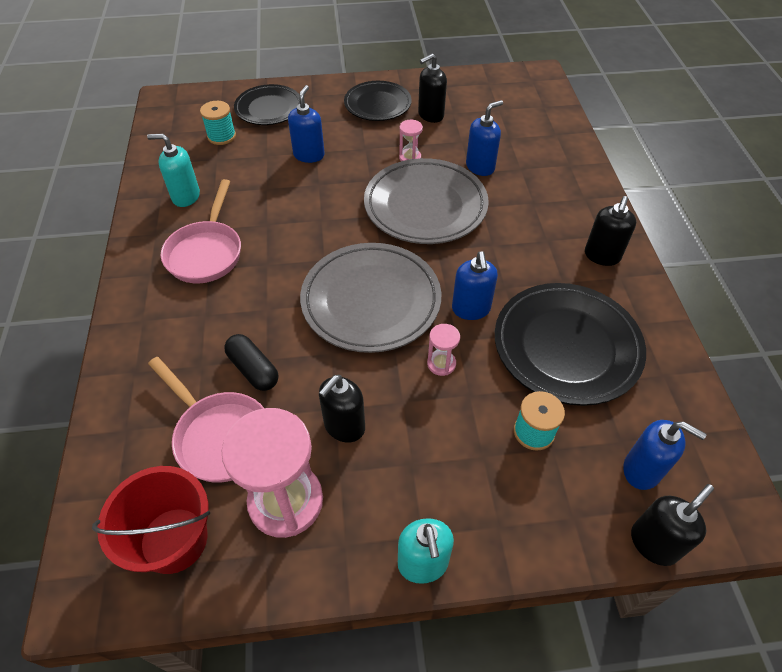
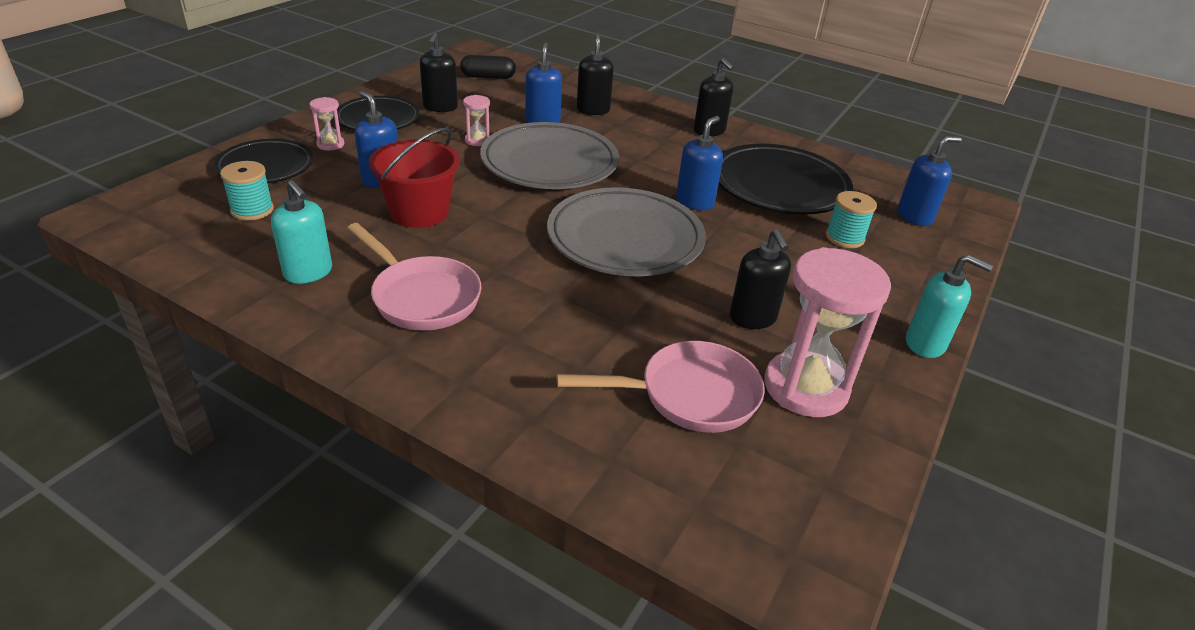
camera: 55 degrees left, 15 degrees down
red bucket [92,466,210,574] -> red bucket moved to [369,128,460,228]
turquoise soap dispenser [147,134,200,207] -> turquoise soap dispenser turned 90 degrees counterclockwise [271,180,332,284]
black capsule [224,334,279,391] -> black capsule moved to [460,55,516,79]
pink hourglass [427,324,460,376] -> pink hourglass moved to [310,97,344,150]
blue soap dispenser [452,251,498,320] -> blue soap dispenser turned 90 degrees counterclockwise [676,116,723,210]
black soap dispenser [631,484,714,566] -> black soap dispenser moved to [577,33,614,115]

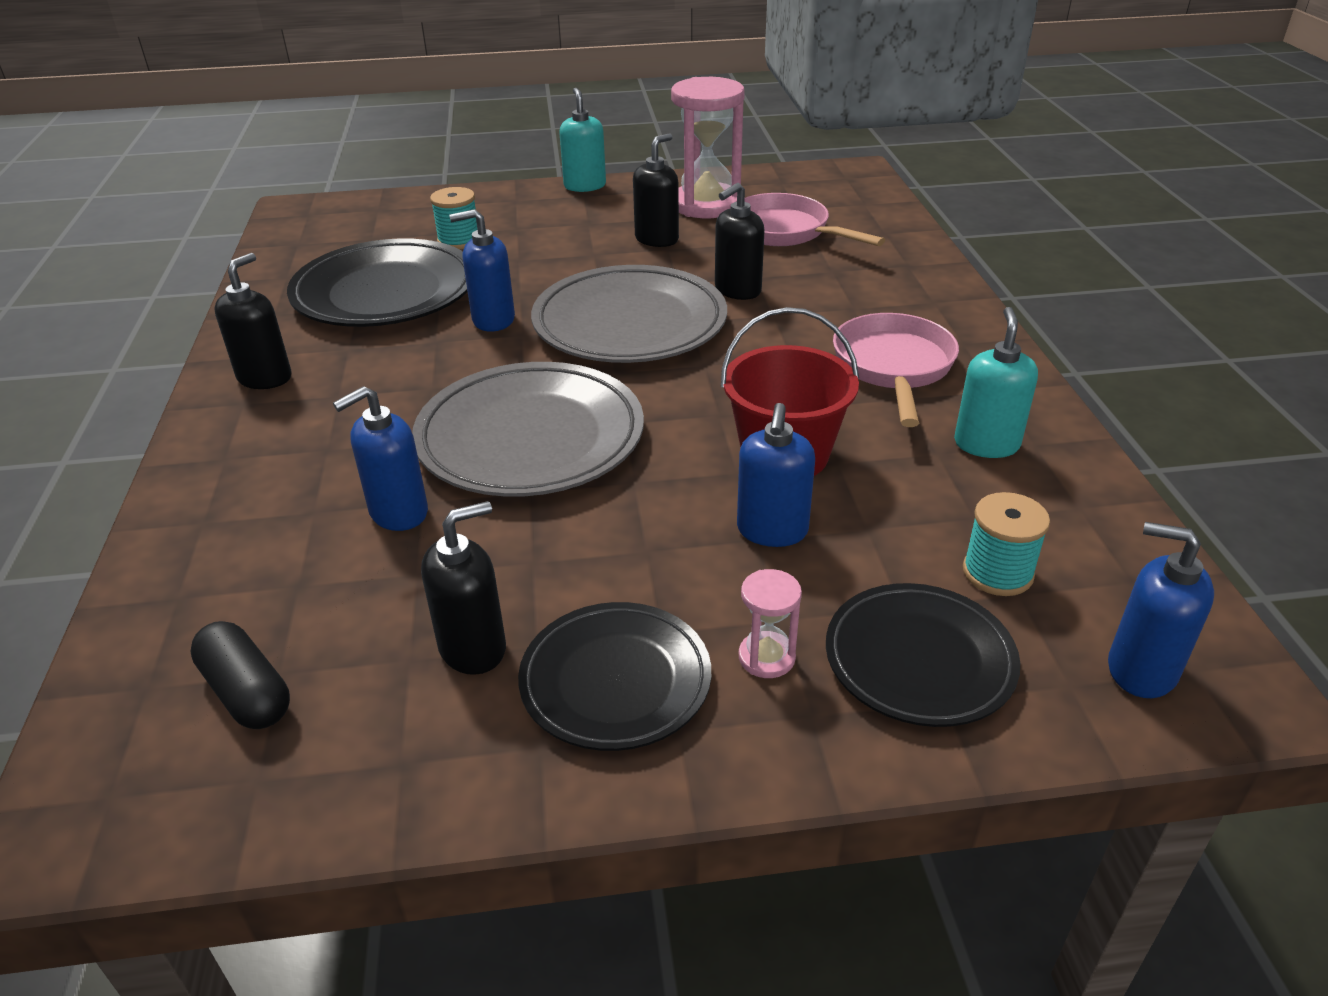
camera: 125 degrees left, 0 degrees up
pink hourglass [463,95,490,146] -> none
black soap dispenser [577,33,614,115] -> black soap dispenser moved to [715,183,765,300]
blue soap dispenser [897,136,962,226] -> blue soap dispenser moved to [1108,522,1214,698]

